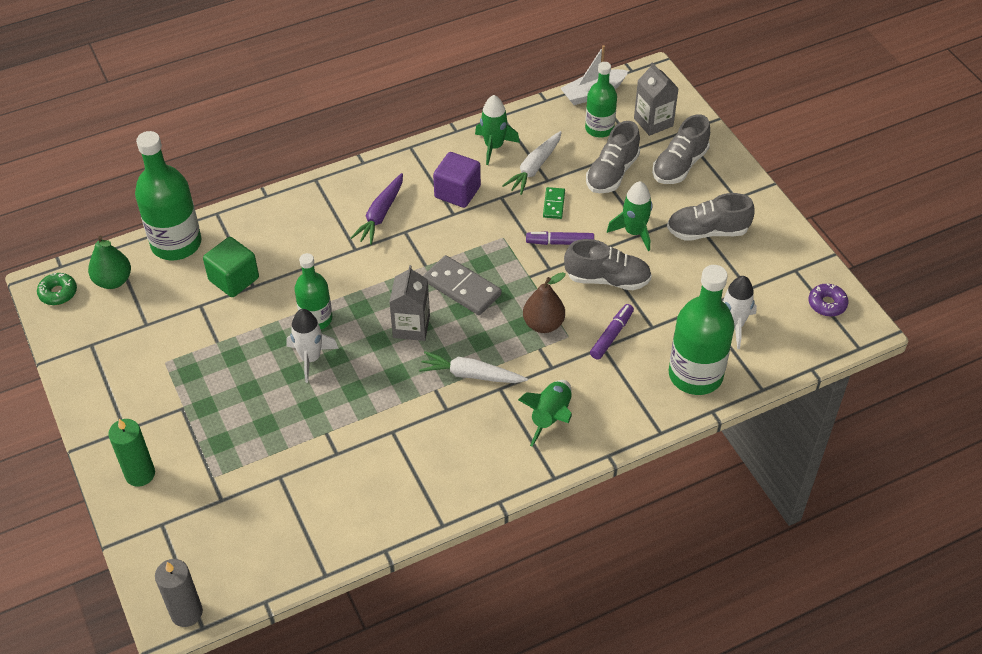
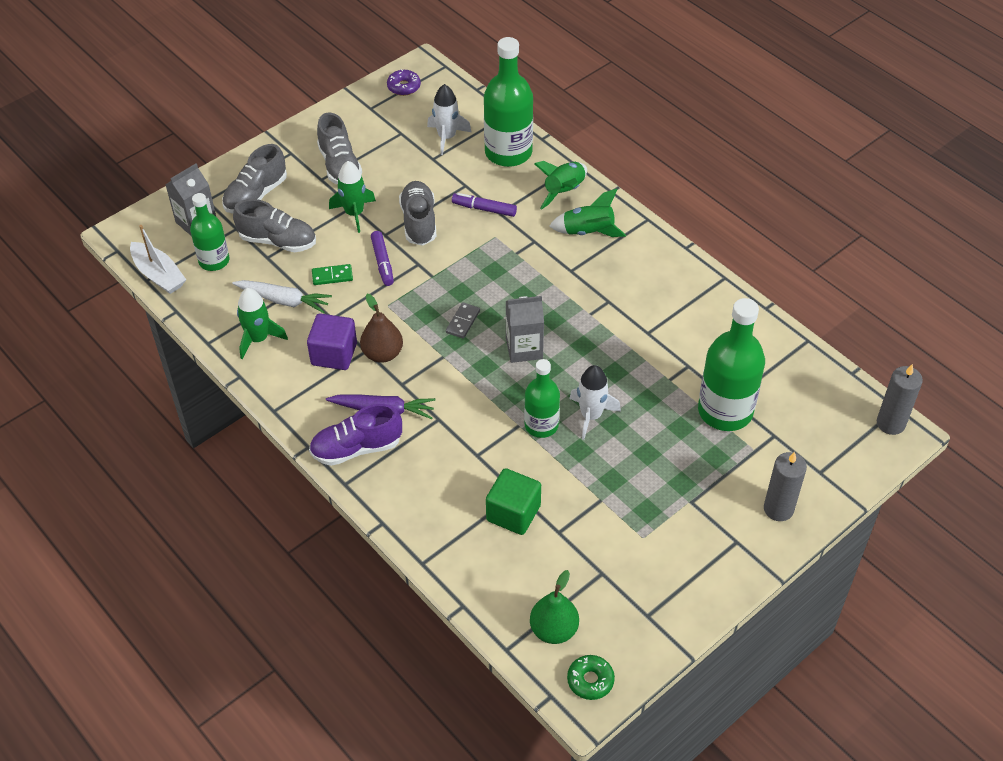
camera: 105 degrees left, 0 degrees up
green candle [108,419,155,487] -> grey candle [764,452,807,521]
green bottle [135,131,201,261] -> green bottle moved to [698,298,765,431]
white carrot [419,351,528,383] -> none
grey domino [423,255,502,315] -> grey domino [446,302,480,339], size x0.55
brown pear [523,272,566,333] -> brown pear moved to [360,294,403,363]
grey shoe [652,114,710,184] -> grey shoe turned 105 degrees clockwise [222,144,287,214]
none -> purple shoe [309,404,402,466]
none -> green rocket [534,161,587,209]

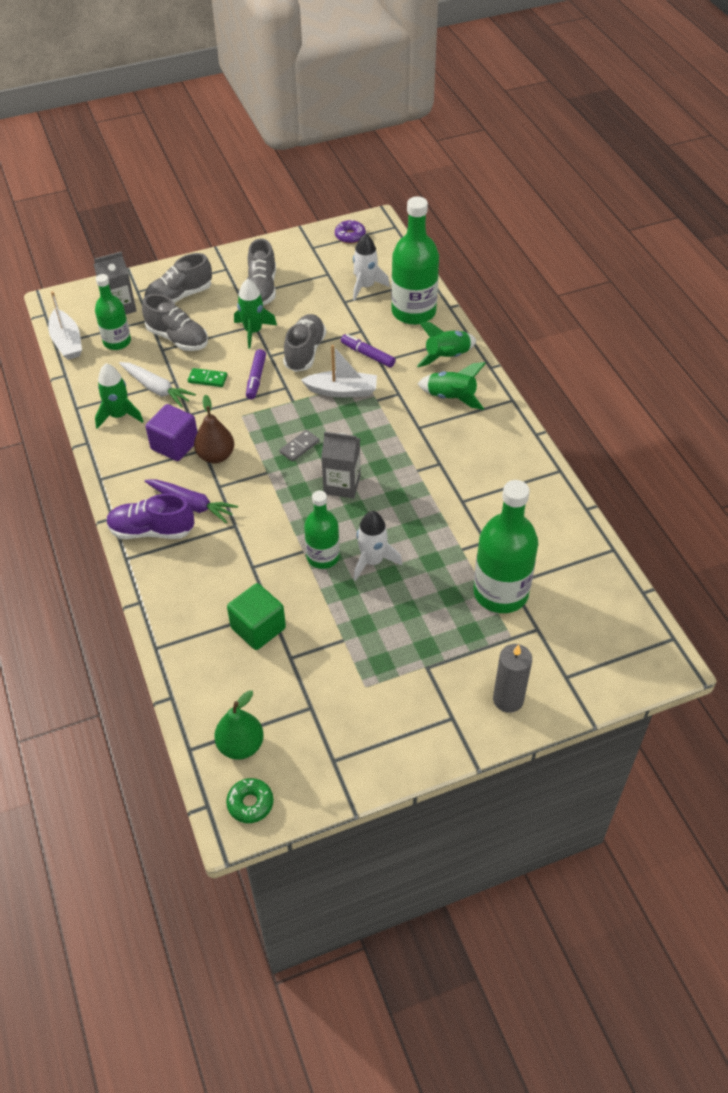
camera: 20 degrees right, 0 degrees up
grey candle [877,364,923,435] -> none
none -> white boat [301,345,377,397]

